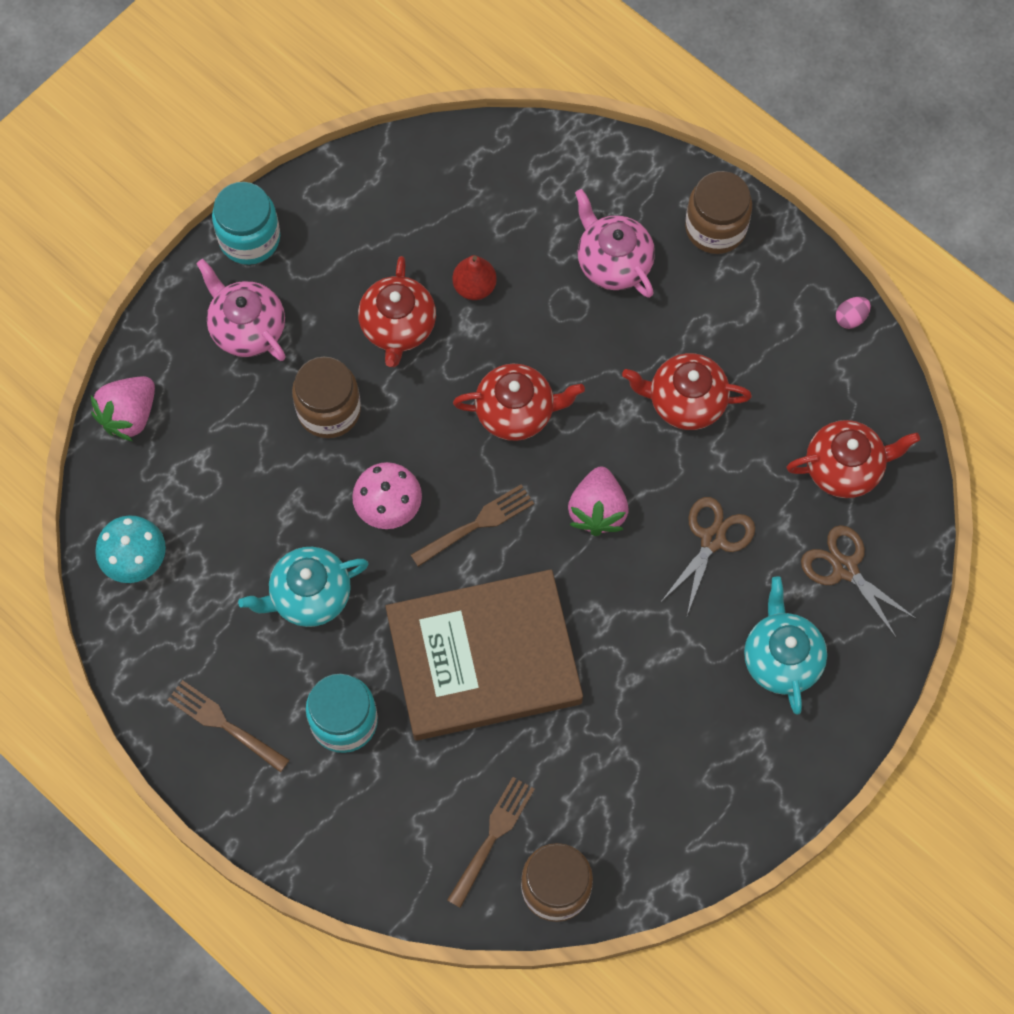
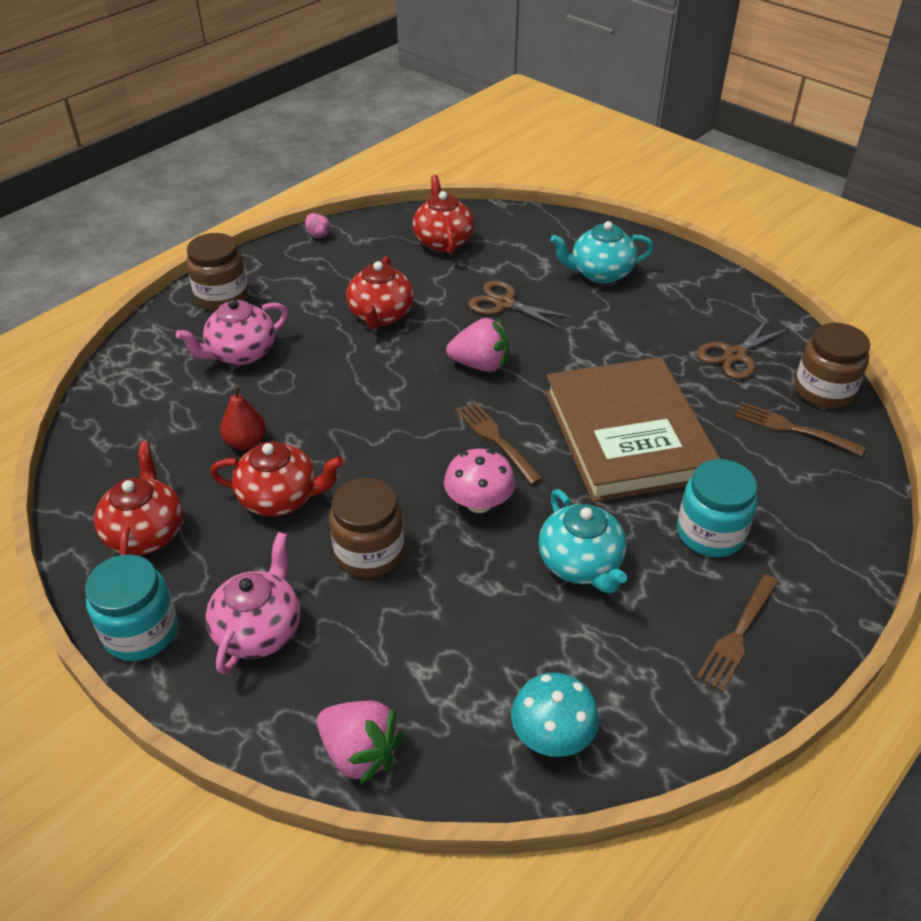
camera: 90 degrees left, 25 degrees down
pink teapot [196,259,286,361] -> pink teapot turned 150 degrees clockwise [206,532,301,674]
red teapot [453,364,585,441] -> red teapot moved to [94,441,183,556]
brown scissors [801,525,918,639] -> brown scissors moved to [697,318,790,380]

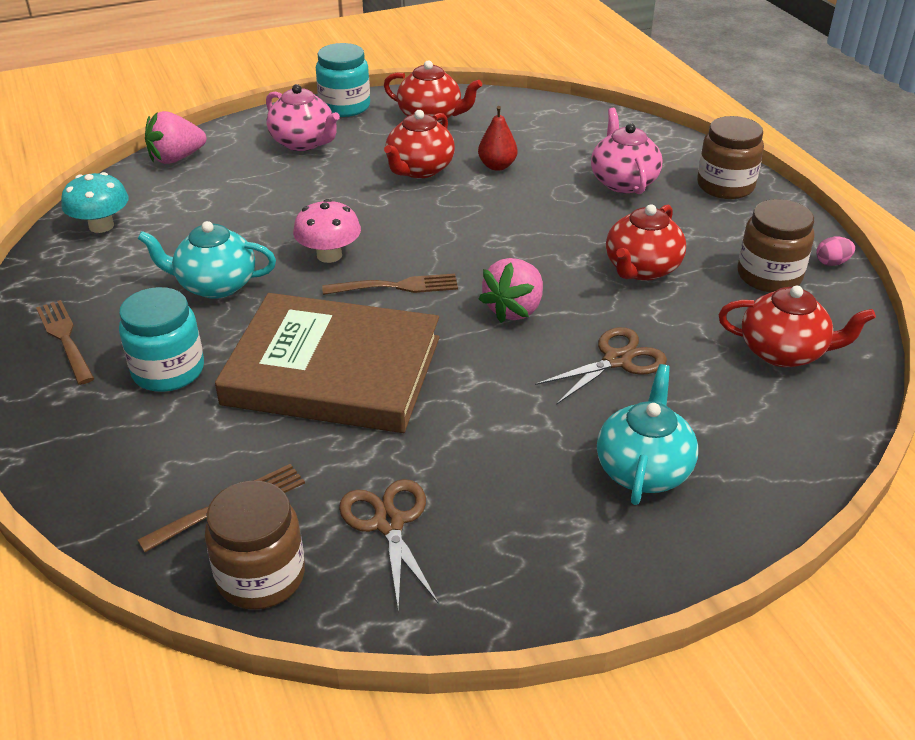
camera: 115 degrees right, 5 degrees down
brown jar [329,478,404,578] -> brown jar moved to [737,199,814,292]
red teapot [346,256,414,329] -> red teapot turned 90 degrees counterclockwise [606,204,686,281]

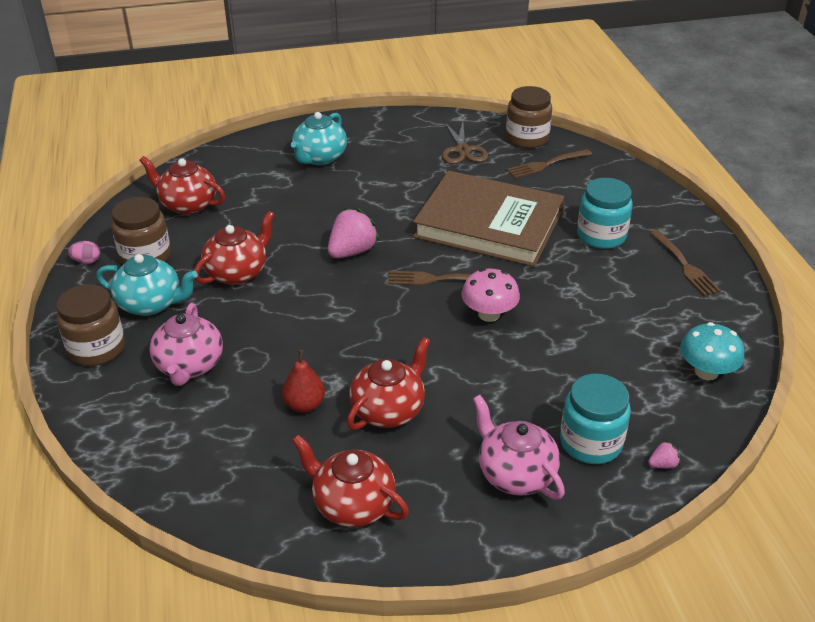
camera: 170 degrees left, 0 degrees up
turquoise teapot [137,221,276,299] -> turquoise teapot moved to [96,254,198,316]
pink strawberry [145,111,206,164] -> pink strawberry [648,440,680,469], size x0.45
turquoise jar [316,43,370,117] -> turquoise jar moved to [560,374,631,464]
brown scissors [535,327,667,405] -> none

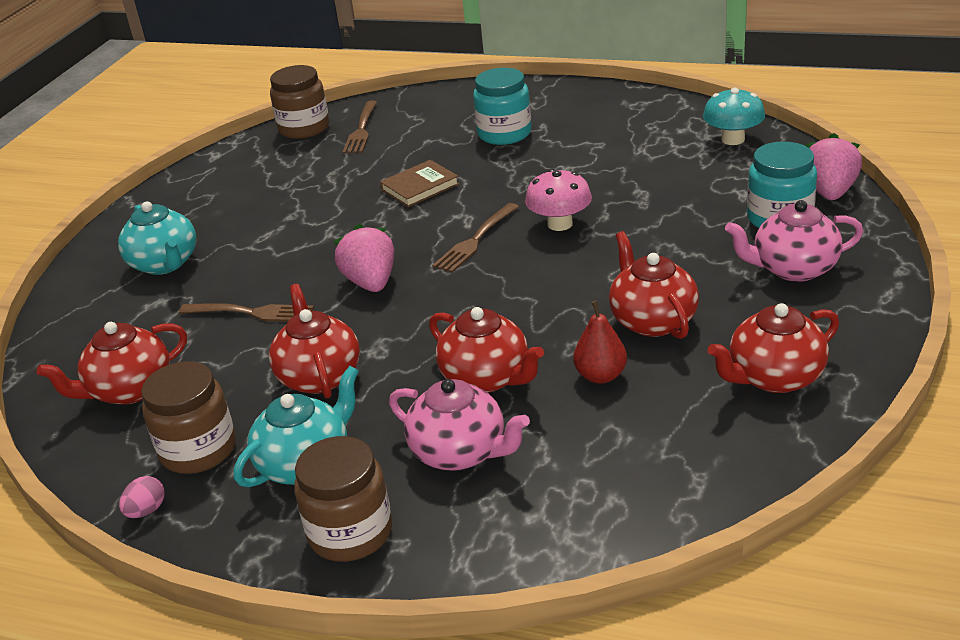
camera: 55 degrees left, 5 degrees down
brown book [413,171,564,267] -> brown book [380,160,459,207], size x0.42
brown scissors [442,121,488,164] -> none
pink strawberry [648,440,680,469] -> pink strawberry [806,133,862,200], size x2.22
brown fork [650,230,721,296] -> brown fork moved to [179,303,314,322]
none -> red teapot [429,307,544,393]

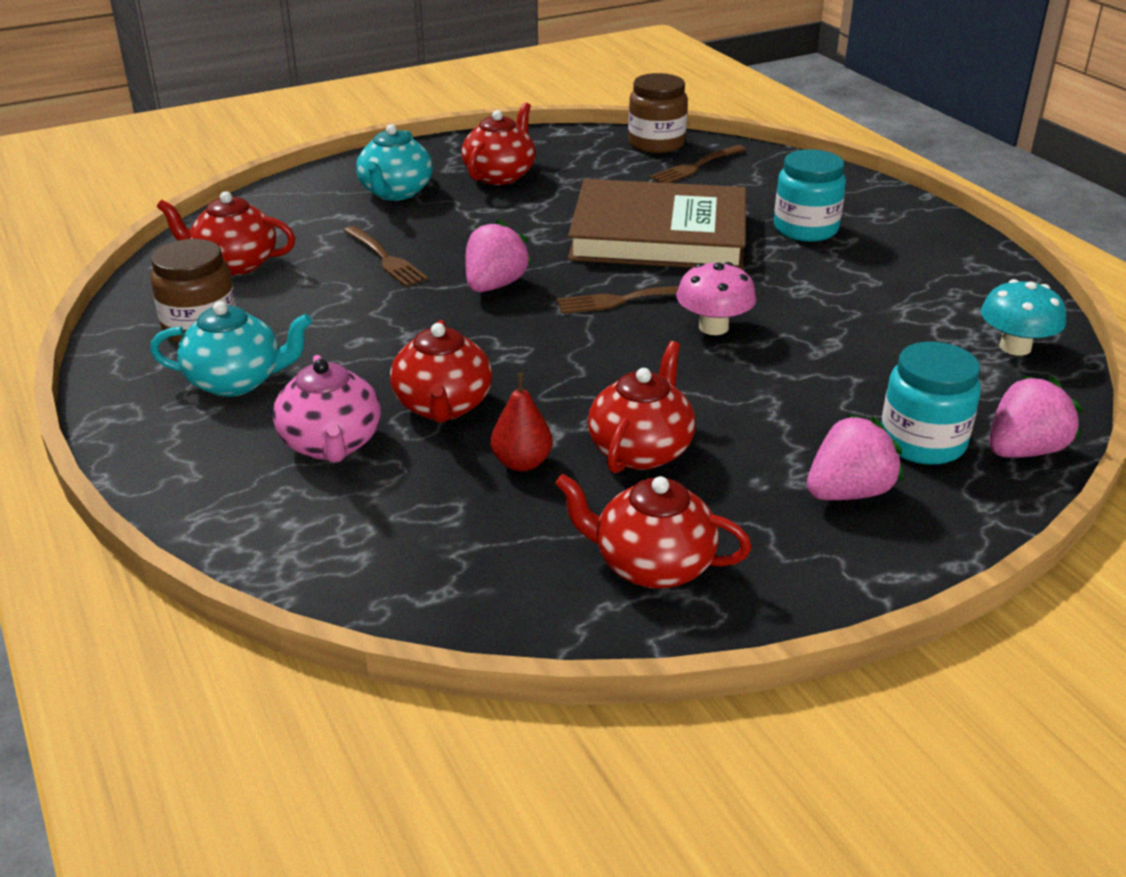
camera: 40 degrees right, 0 degrees up
pink egg [119,476,165,518] -> none
red teapot [269,284,360,398] -> red teapot moved to [461,102,536,185]
brown jar [294,436,392,562] -> none
brown book [380,160,459,207] -> brown book [568,179,746,270], size x2.39
pink teapot [725,200,863,282] -> pink strawberry [807,414,903,500]

